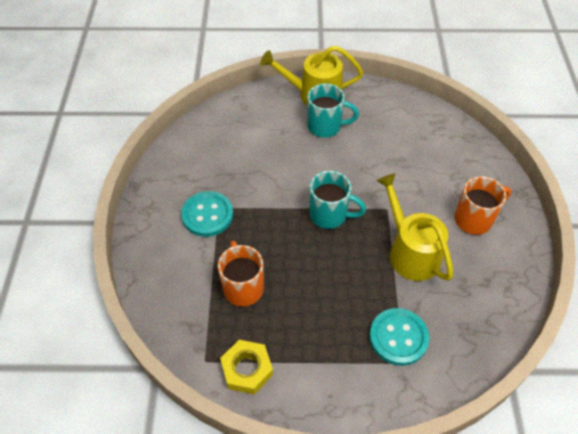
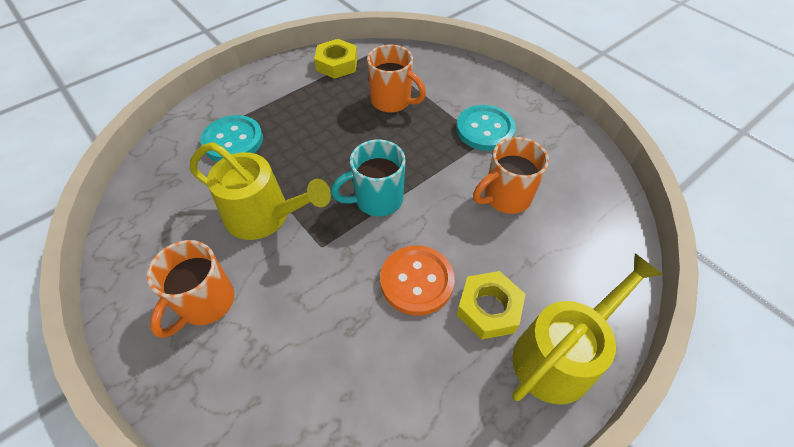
camera: 140 degrees right, 0 degrees up
turquoise mug [307,84,359,137] -> yellow nut [457,271,526,340]
none -> orange button [380,246,455,316]
none -> orange mug [473,137,549,214]

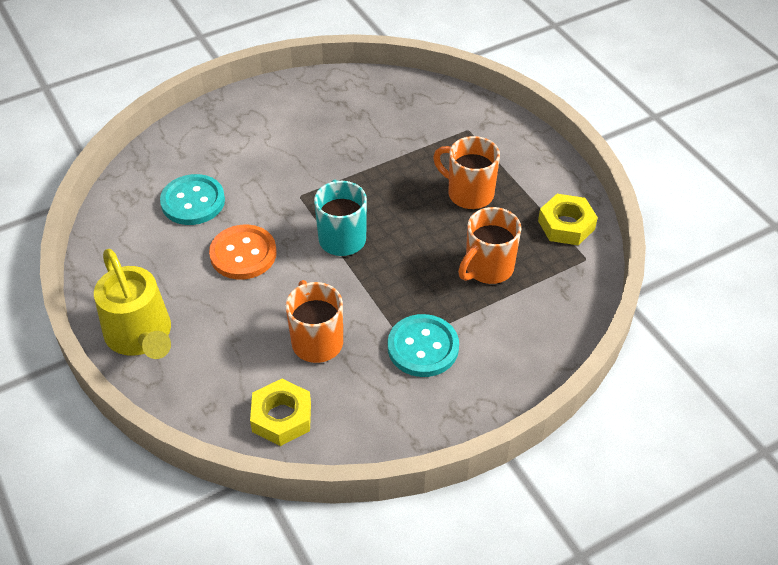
camera: 100 degrees right, 5 degrees down
orange mug [147,240,234,338] -> orange mug moved to [433,136,500,209]
yellow watering can [190,142,331,240] -> none
turquoise button [200,115,263,161] -> turquoise button moved to [160,174,225,225]
yellow nut [457,271,526,340] -> yellow nut moved to [250,379,311,446]

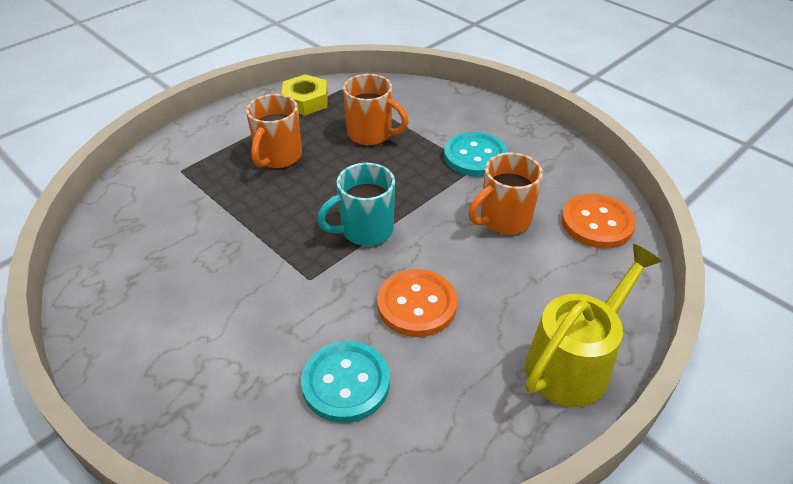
camera: 105 degrees left, 5 degrees down
yellow nut [250,379,311,446] -> orange button [562,194,636,249]

